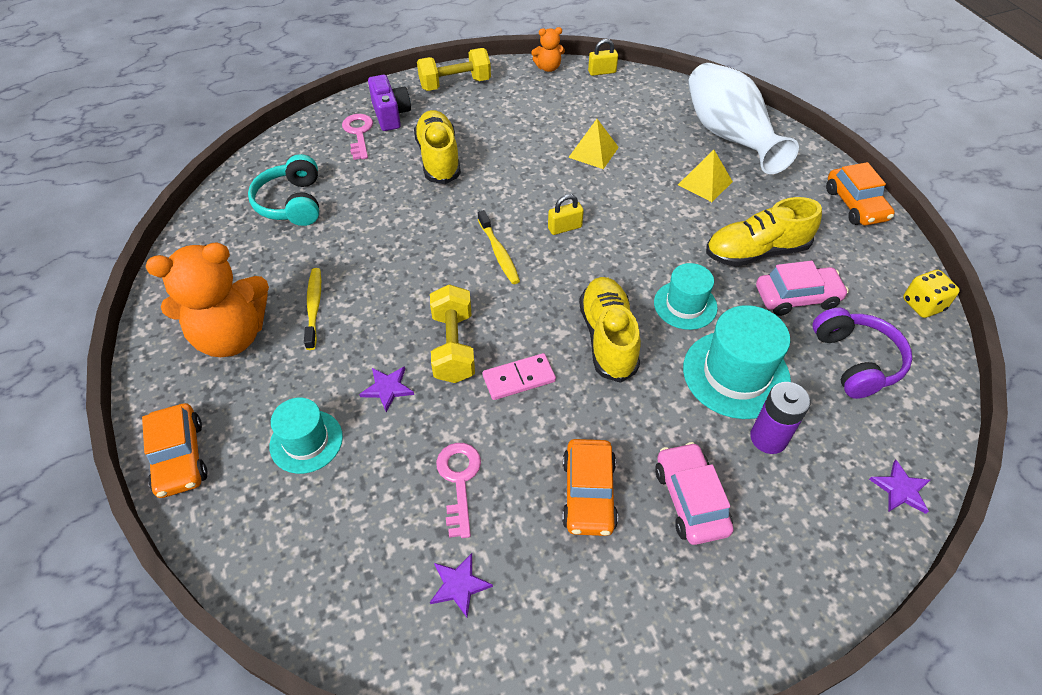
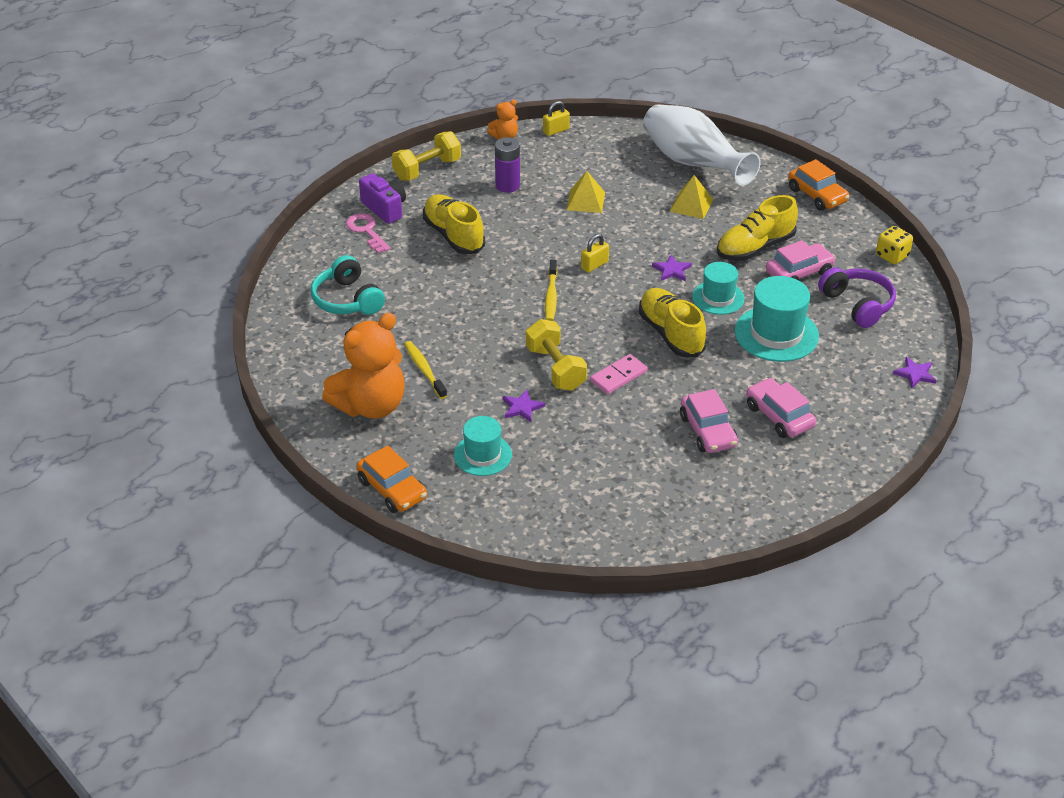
camera: 20 degrees left, 10 degrees down
purple star [430,553,493,617] -> purple star moved to [652,255,692,281]
pink key [436,443,481,538] -> none
yellow toothbrush [478,210,520,284] -> yellow toothbrush turned 45 degrees clockwise [545,260,557,321]
orange car [562,439,618,536] -> pink car [680,389,738,453]
purple battery [750,382,810,454] -> purple battery moved to [495,137,520,193]

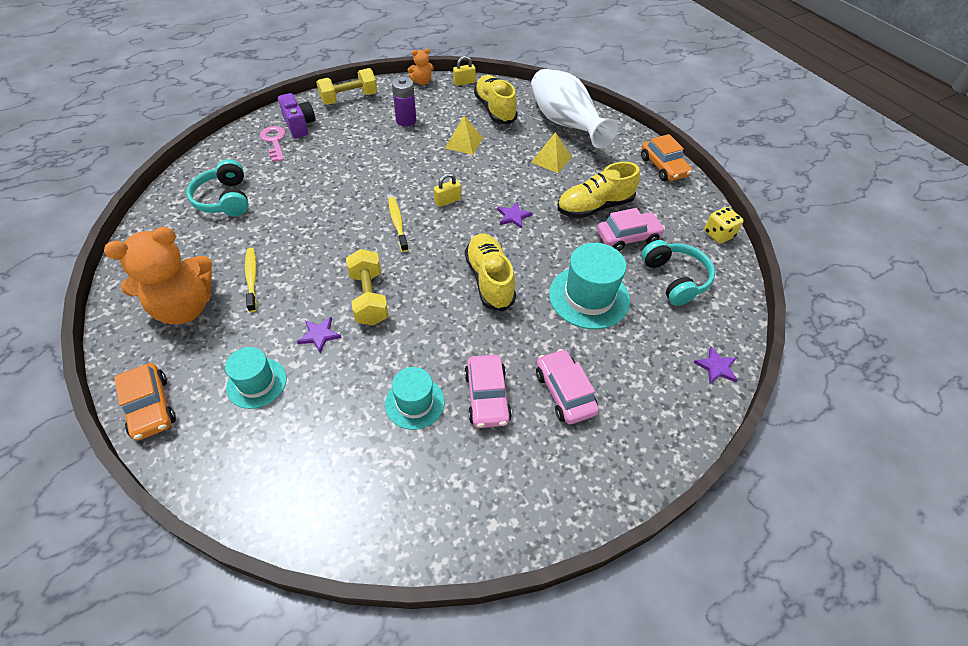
camera: 10 degrees right, 10 degrees up
yellow shoe [423,194,485,254] -> yellow shoe moved to [474,75,518,124]
yellow toothbrush [545,260,557,321] -> yellow toothbrush turned 150 degrees clockwise [388,197,409,252]
pink domino [590,354,647,394] -> none
turquoise hat [692,262,745,315] -> turquoise hat moved to [385,367,445,430]
purple headphones [818,267,896,328] -> turquoise headphones [641,240,715,306]

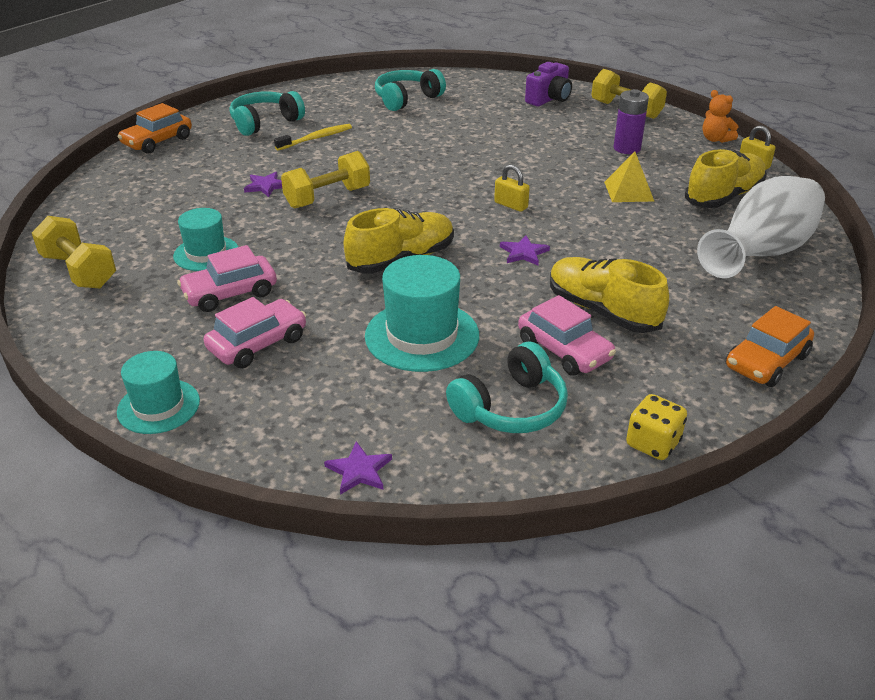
camera: 70 degrees right, 15 degrees down
orange teddy bear [104,227,212,324] -> turquoise headphones [229,91,305,136]
turquoise hat [225,347,287,409] -> turquoise hat moved to [117,351,200,434]
pink key [260,126,286,162] -> none
yellow toothbrush [388,197,409,252] -> none
yellow pyramid [531,132,572,173] -> none
none -> yellow dumbbell [32,216,116,288]

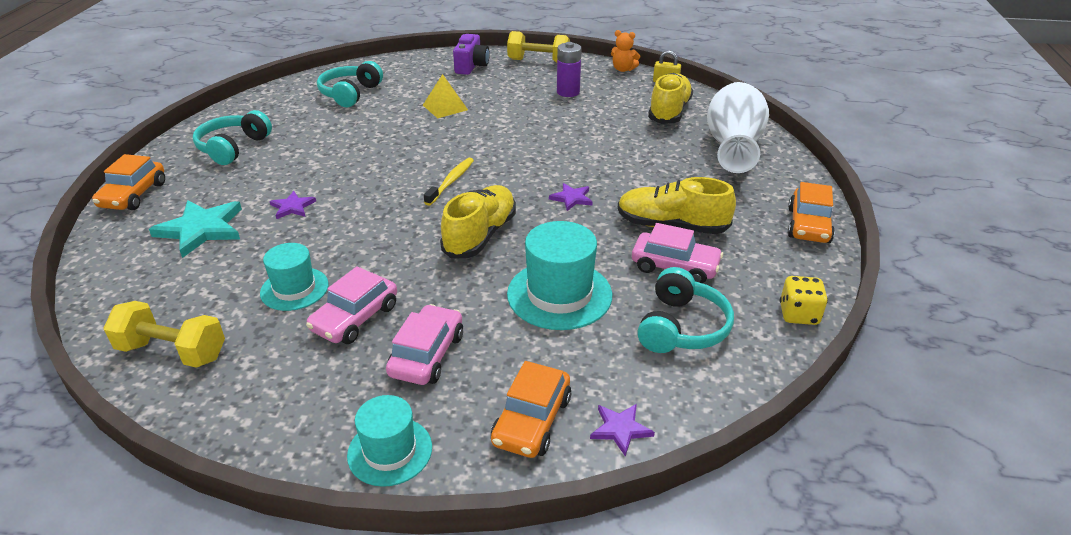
camera: 30 degrees left, 0 degrees up
yellow toothbrush [274,124,352,151] -> yellow toothbrush moved to [424,158,474,206]
yellow dumbbell [281,151,370,209] -> none
yellow padlock [494,164,530,212] -> none
yellow pyramid [604,152,654,202] -> yellow pyramid moved to [423,74,468,118]
none -> turquoise star [149,200,242,258]
none -> orange car [491,361,571,458]

